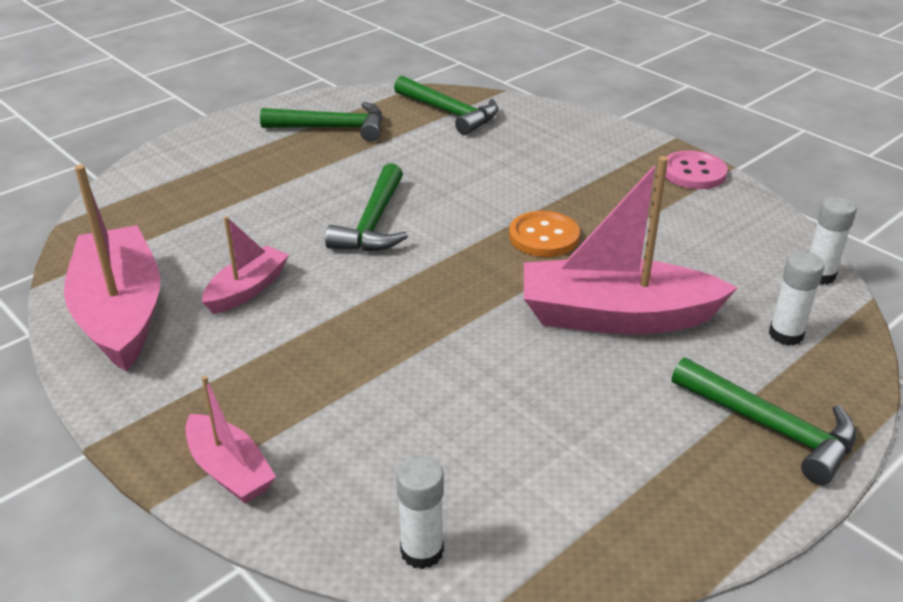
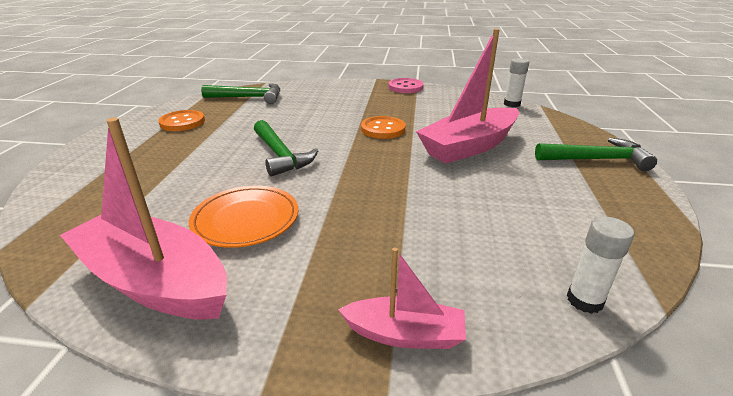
camera: 40 degrees left, 5 degrees down
pink boat [202,216,289,314] -> orange plate [189,186,298,248]
green hammer [260,102,383,142] -> orange button [158,110,205,131]
white glue stick [769,251,825,345] -> none

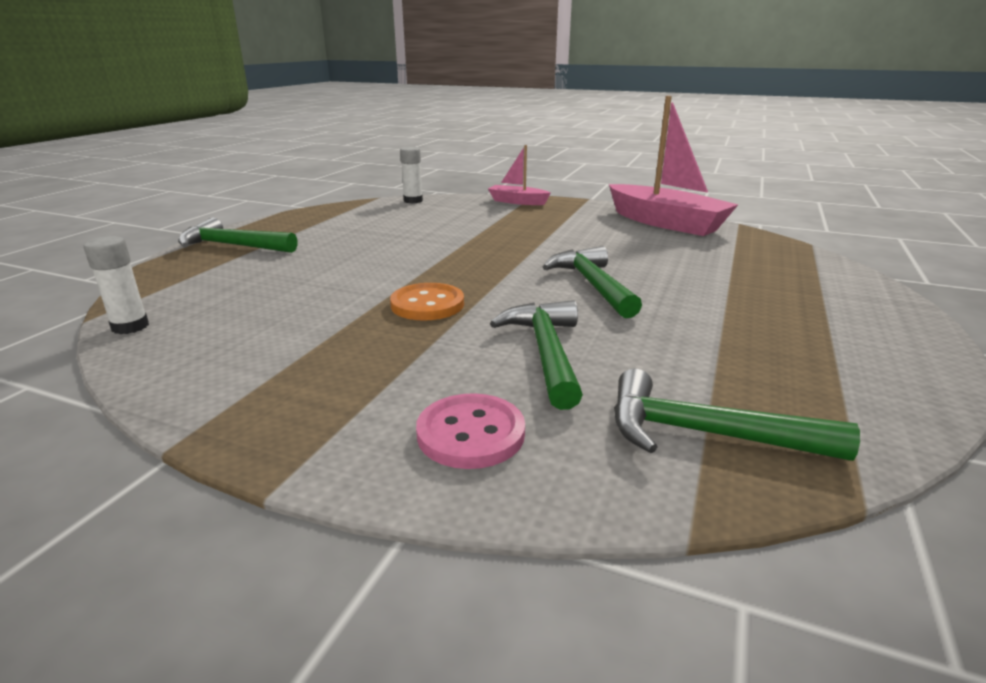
camera: 165 degrees left, 5 degrees down
orange button [158,110,205,131] -> none
orange plate [189,186,298,248] -> none
pink button [388,78,424,93] -> pink button moved to [416,393,525,469]
pink boat [416,29,519,163] -> none
none -> green hammer [490,300,583,410]

